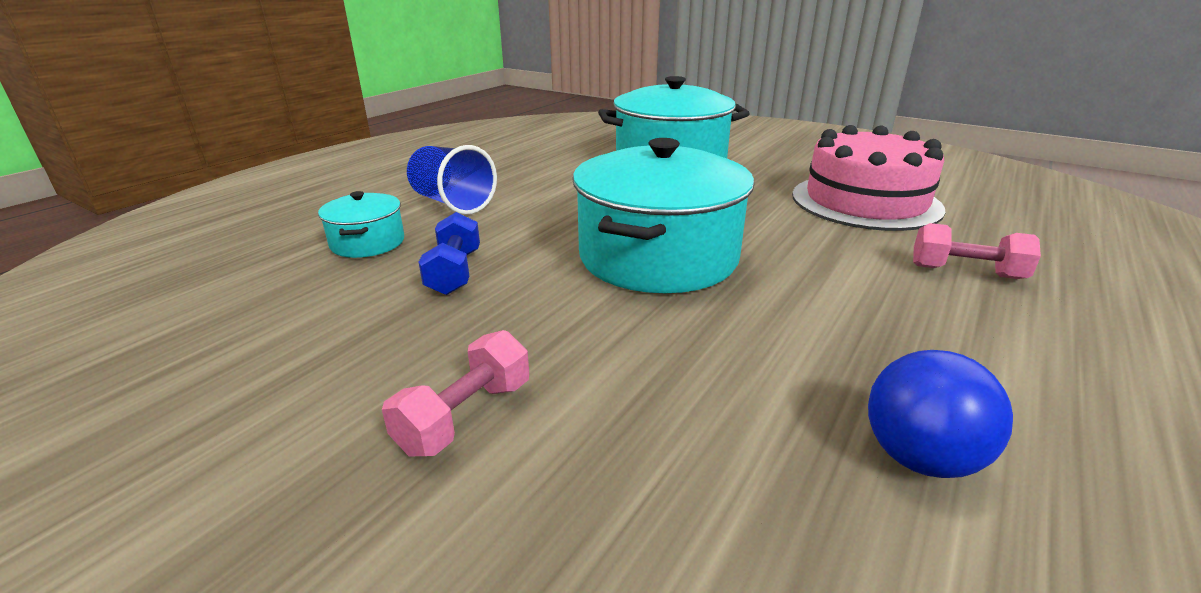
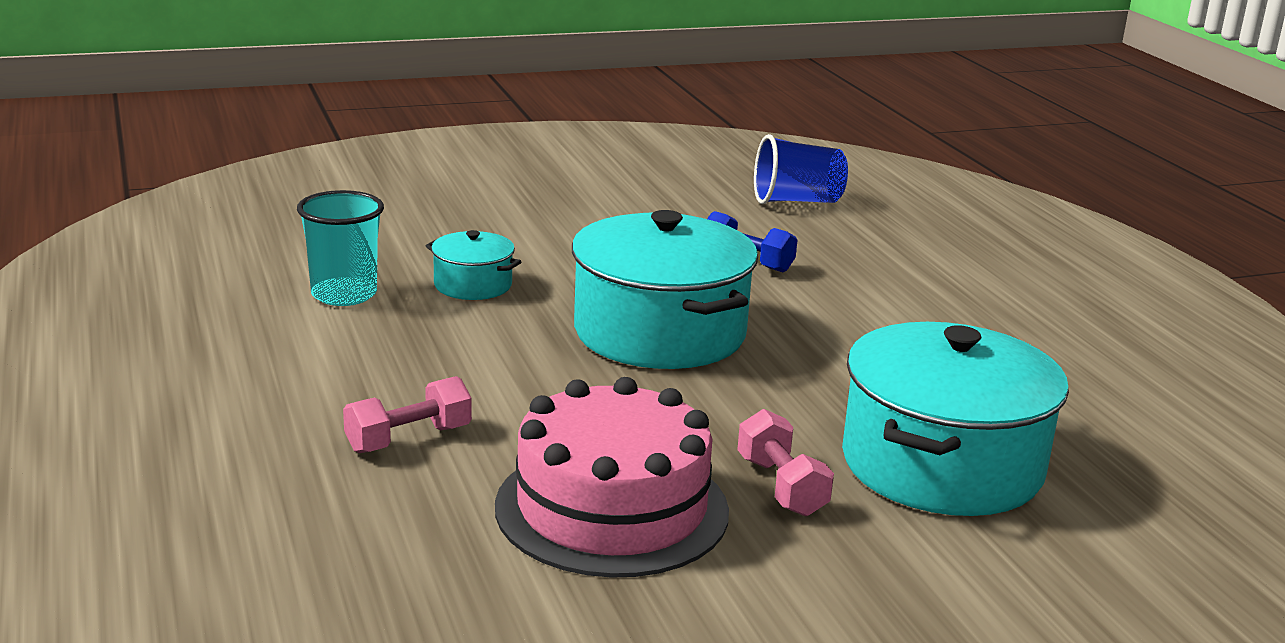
camera: 125 degrees right, 5 degrees down
turquoise pot [318,191,404,258] -> turquoise pot moved to [426,230,521,300]
pink dumbbell [382,330,529,456] -> pink dumbbell moved to [737,409,834,516]
blue cup [407,145,497,215] -> blue cup moved to [754,134,848,204]
blue ball [868,350,1013,478] -> turquoise cup [297,190,384,306]

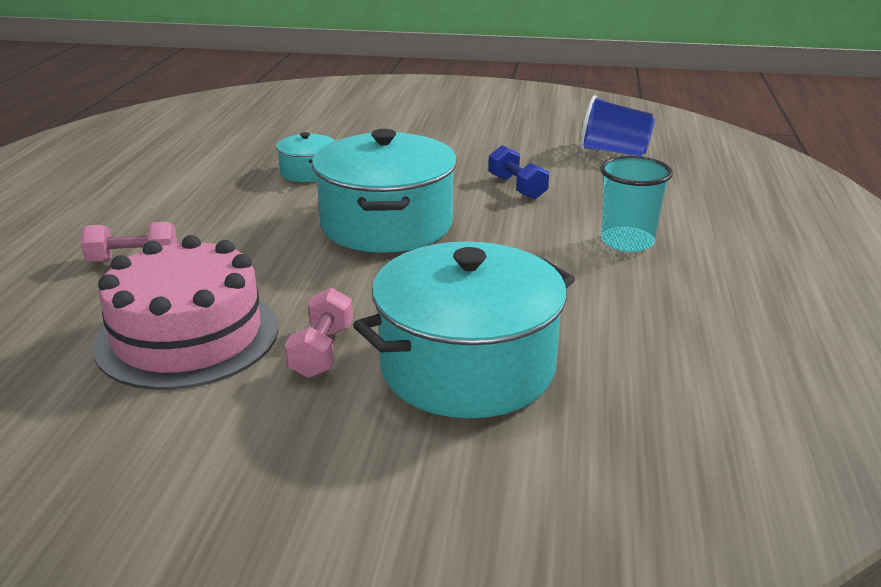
camera: 30 degrees right, 5 degrees up
turquoise cup [297,190,384,306] -> turquoise cup moved to [600,156,673,252]

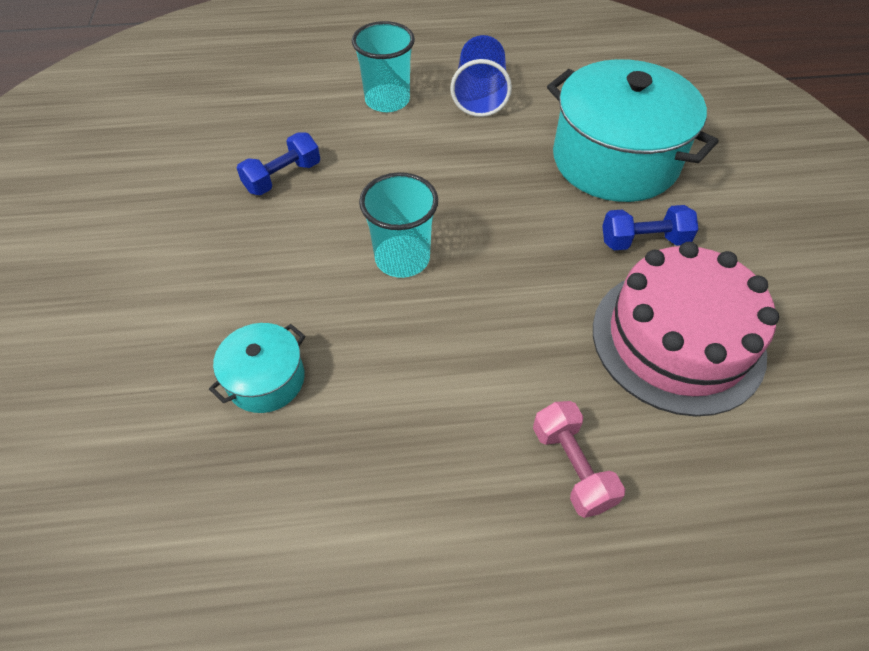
camera: 105 degrees left, 25 degrees up
pink dumbbell [285,287,353,378] -> blue dumbbell [602,205,698,250]
turquoise pot [312,129,457,253] -> turquoise cup [359,172,438,278]
blue cup [580,95,655,156] -> blue cup moved to [450,35,512,117]

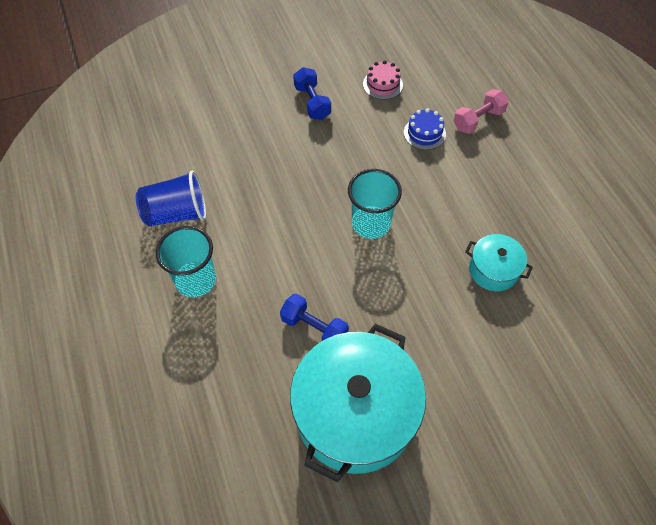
camera: 105 degrees left, 5 degrees up
turquoise pot [547,59,719,202] -> turquoise pot moved to [290,324,426,482]
pink cake [593,242,779,416] -> pink cake [363,60,403,100], size x0.42
none -> blue cake [404,108,446,150]

